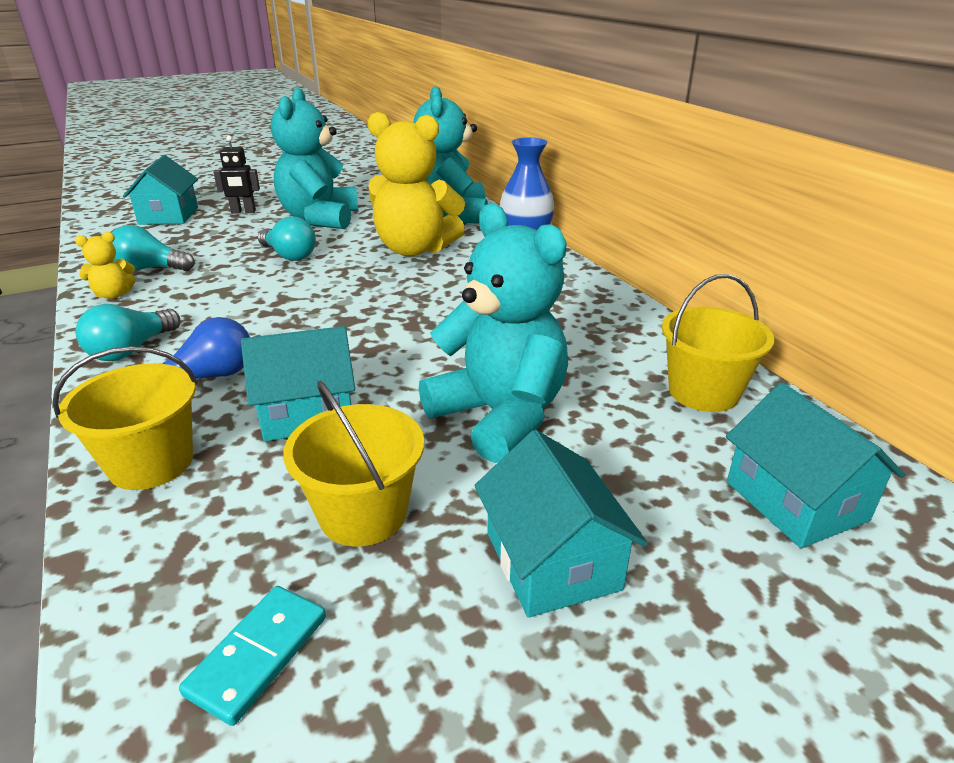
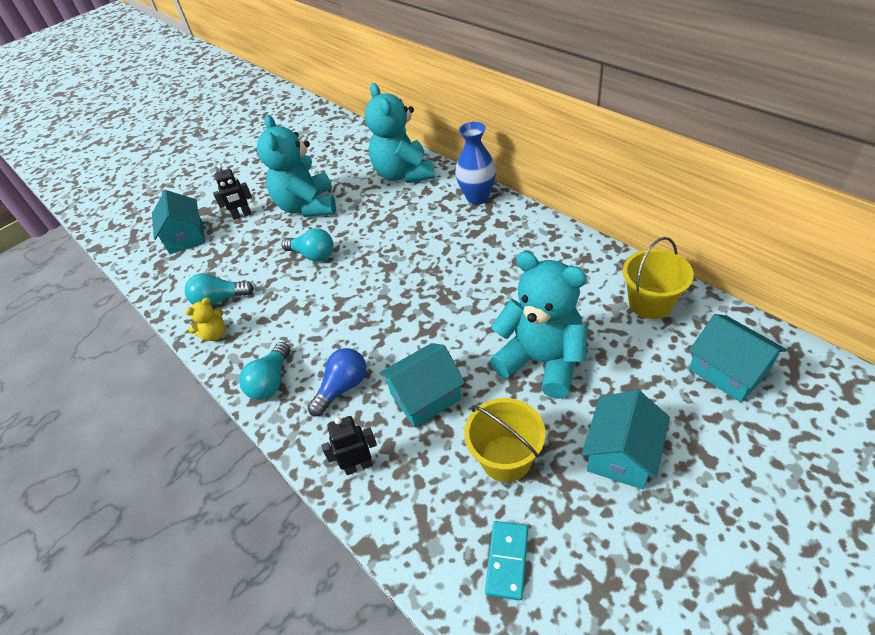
camera: 10 degrees left, 15 degrees up
yellow bucket [52,346,197,490] -> black robot [321,416,377,475]
yellow teddy bear [368,112,465,256] -> none
turquoise house [474,430,648,618] -> turquoise house turned 60 degrees clockwise [582,389,670,490]

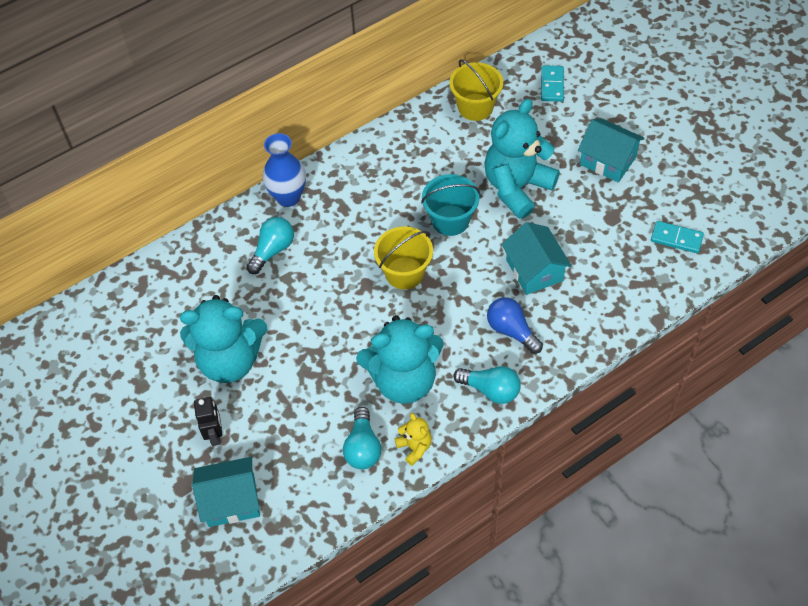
camera: 85 degrees left, 10 degrees up
turquoise light bulb [282,228,333,262] -> turquoise light bulb moved to [247,217,294,274]
black robot [321,416,377,475] -> none
turquoise teddy bear [365,83,435,183] -> turquoise teddy bear moved to [356,315,444,404]
yellow bucket [464,398,546,482] -> yellow bucket moved to [374,227,433,289]
turquoise house [689,314,787,402] -> turquoise domino [541,65,564,102]
none -> turquoise bucket [421,174,480,236]

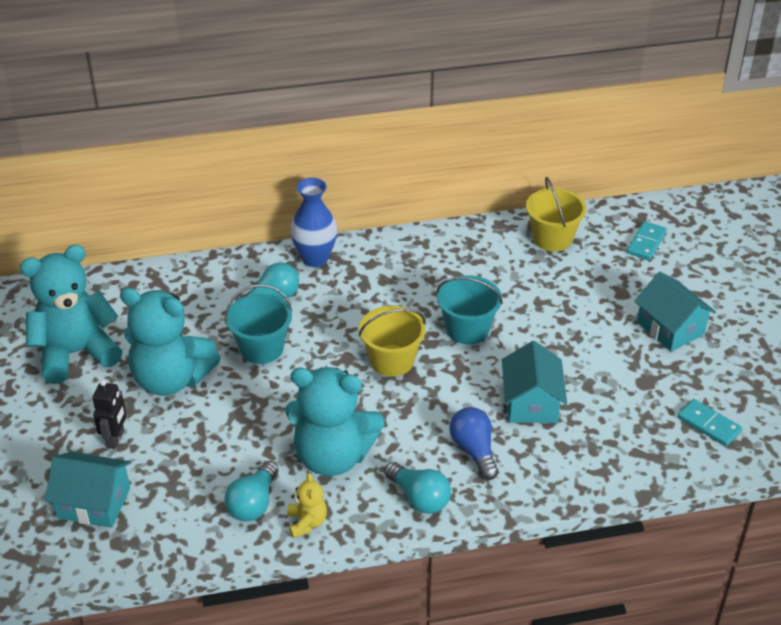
camera: 20 degrees right, 15 degrees down
turquoise teddy bear [484,99,560,219] -> turquoise teddy bear moved to [20,245,122,384]
none -> turquoise bucket [225,284,292,364]

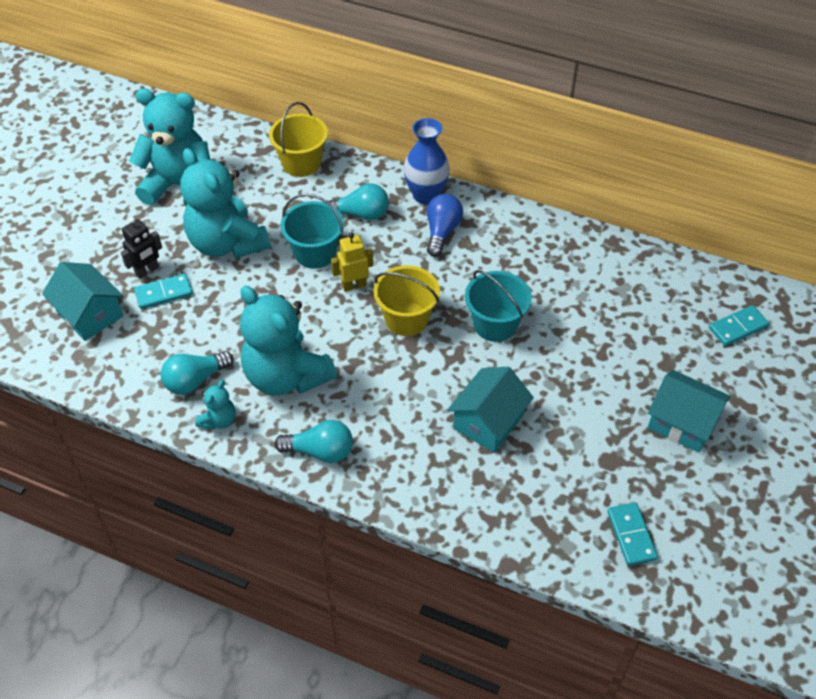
camera: 35 degrees right, 10 degrees up
yellow teddy bear [287,473,327,538] -> turquoise teddy bear [195,380,235,430]
turquoise light bulb [384,462,451,514] -> turquoise light bulb turned 75 degrees counterclockwise [275,420,353,463]
blue light bulb [449,407,499,480] -> blue light bulb moved to [427,194,463,257]
yellow bucket [526,177,586,251] -> yellow bucket moved to [269,102,328,177]
turquoise house [634,272,716,352] -> turquoise house turned 60 degrees counterclockwise [648,370,731,453]
none -> turquoise domino [134,274,193,309]
none -> yellow robot [331,232,374,292]

